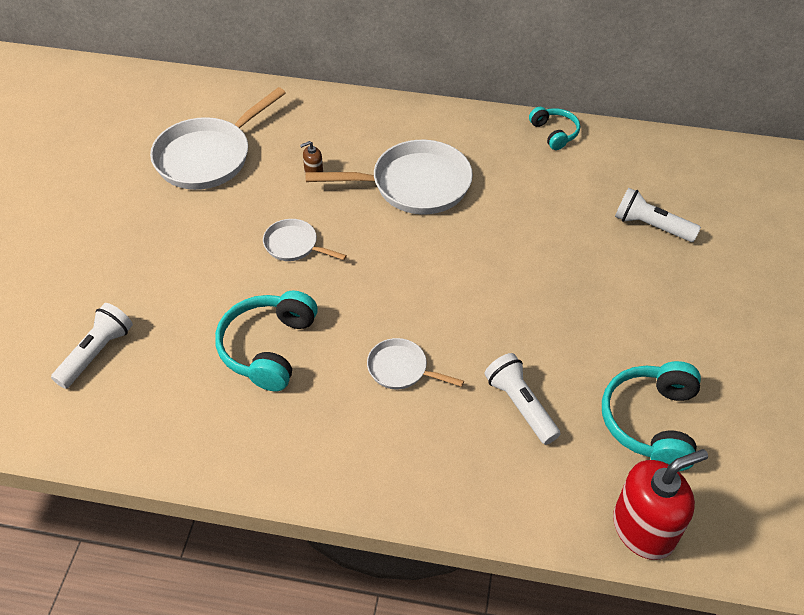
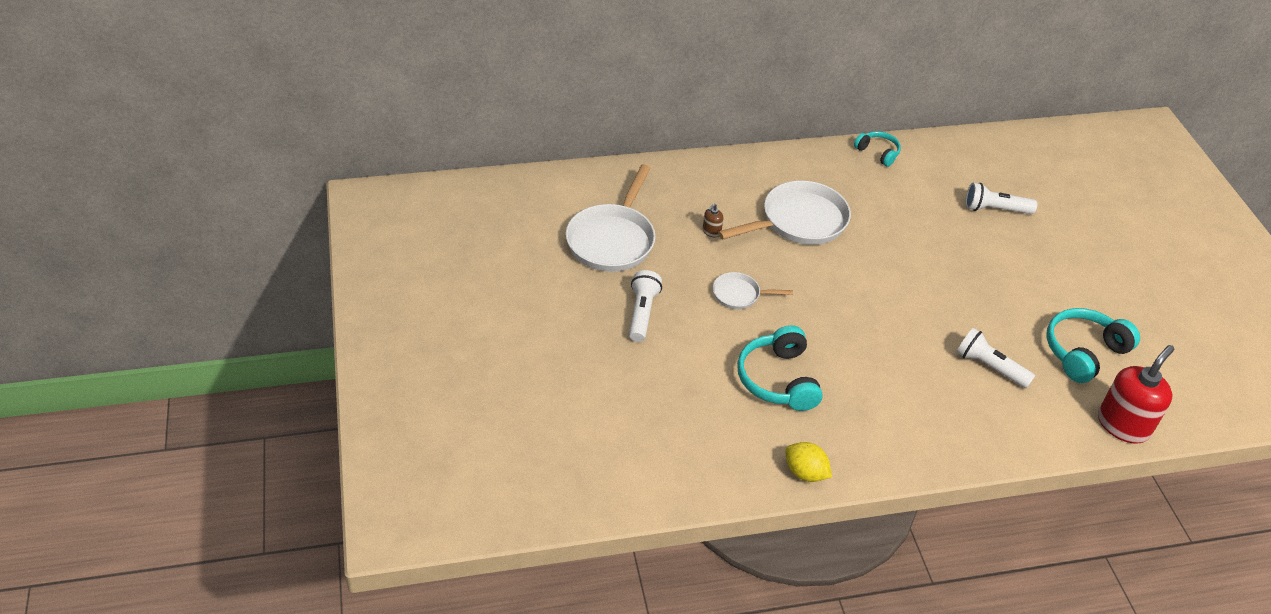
camera: 25 degrees left, 5 degrees down
white flashlight [51,303,133,389] -> white flashlight moved to [629,270,662,342]
white pan [367,338,464,389] -> none
turquoise headphones [602,361,701,471] -> turquoise headphones turned 60 degrees clockwise [1046,308,1140,383]
none -> yellow lemon [785,442,832,482]

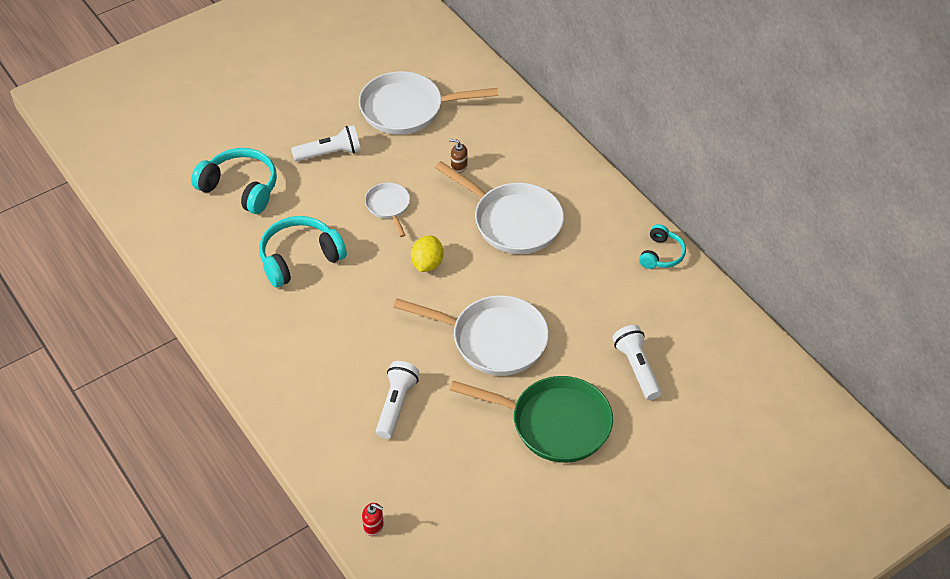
camera: 70 degrees right, 5 degrees up
yellow lemon [785,442,832,482] -> yellow lemon moved to [411,236,443,272]
turquoise headphones [1046,308,1140,383] -> turquoise headphones moved to [191,148,277,214]
red soap dispenser [1098,345,1174,444] -> red soap dispenser [362,503,384,536], size x0.42
none -> white pan [393,295,549,376]
none -> green pan [450,376,613,463]

